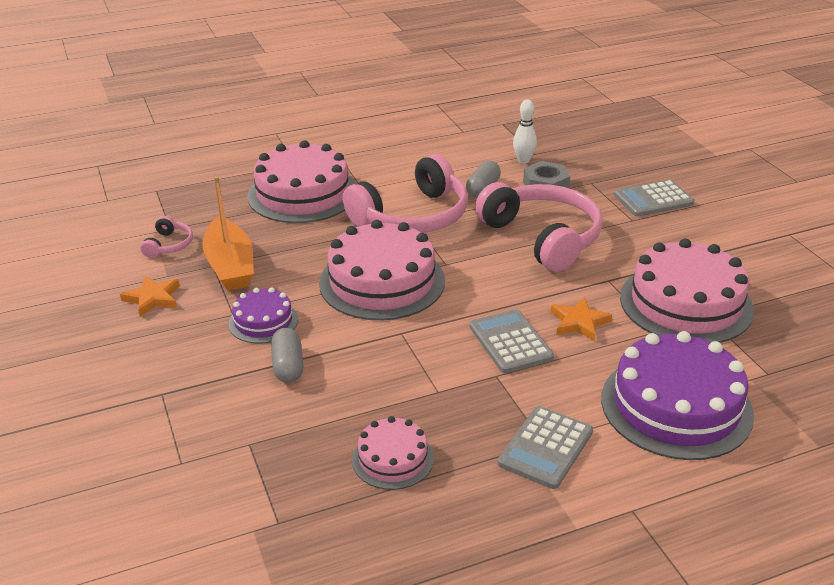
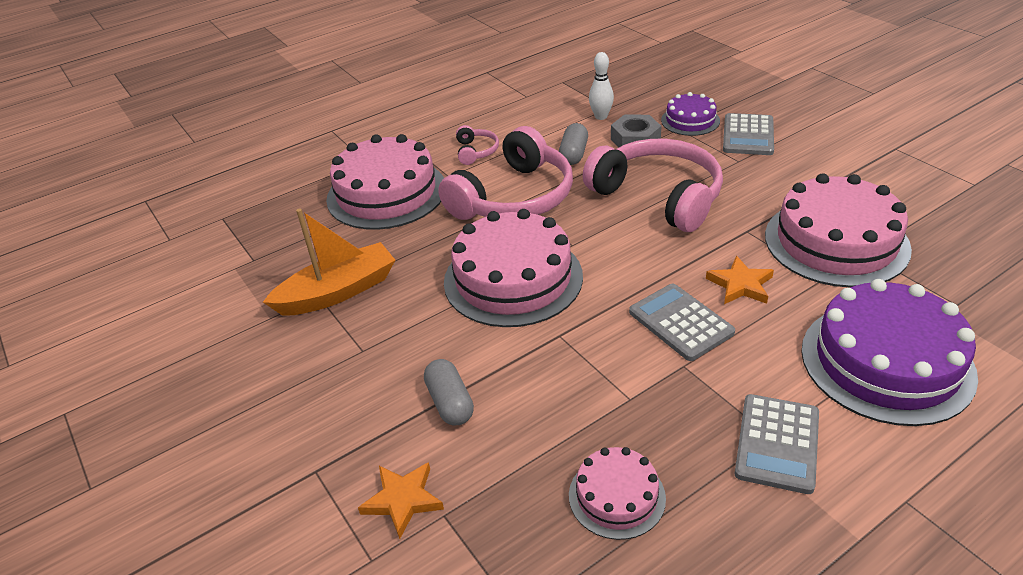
camera: 10 degrees left, 5 degrees up
orange star [120,276,180,317] -> orange star moved to [358,462,444,539]
pink headphones [140,216,193,258] -> pink headphones moved to [456,125,499,165]
orange boat [202,176,254,291] -> orange boat turned 90 degrees counterclockwise [263,209,395,316]
purple cake [229,287,298,343] -> purple cake moved to [661,92,720,136]
grey calculator [614,180,694,217] -> grey calculator turned 45 degrees counterclockwise [723,113,774,155]

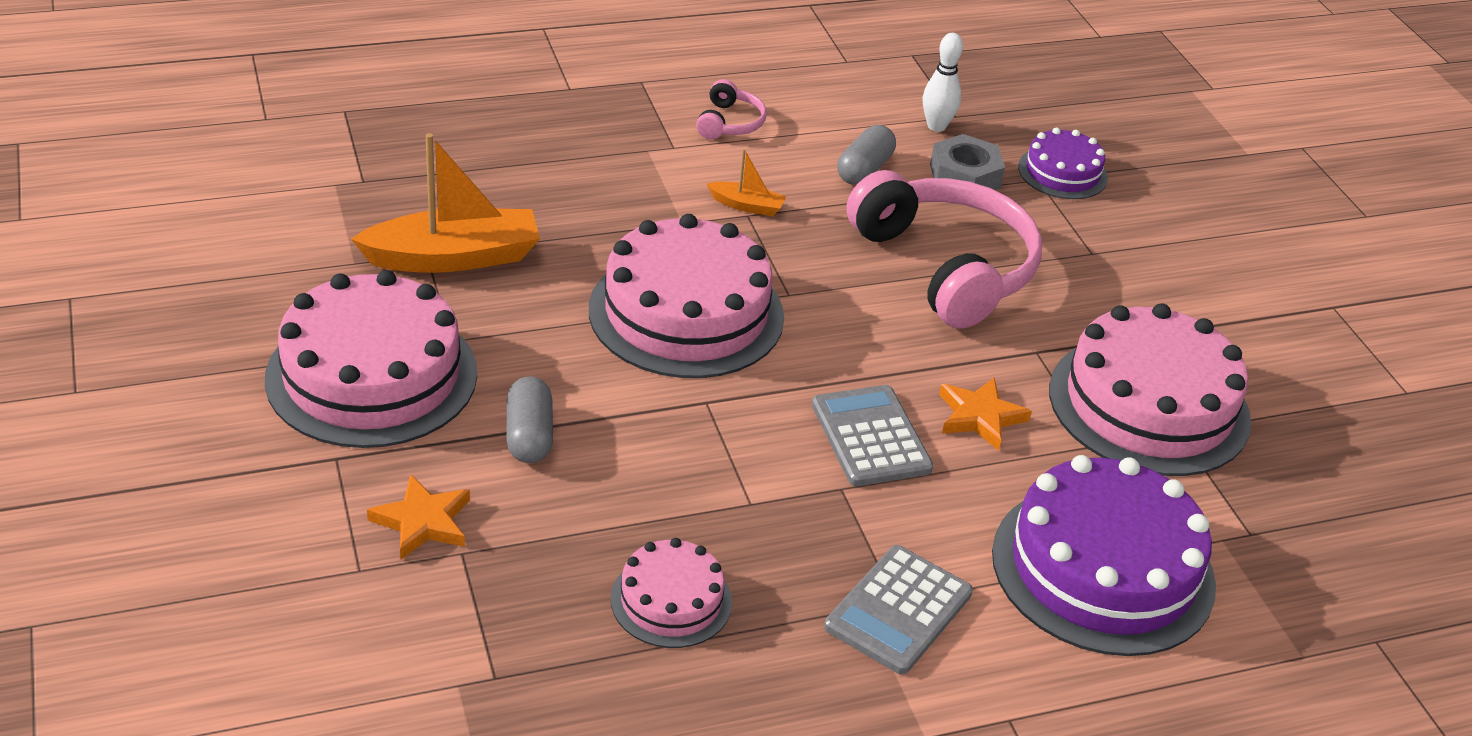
camera: 10 degrees right, 0 degrees up
pink cake [326,134,444,230] -> pink cake moved to [265,270,477,448]
pink headphones [438,126,573,220] -> orange boat [707,149,786,216]
grey calculator [723,113,774,155] -> none

